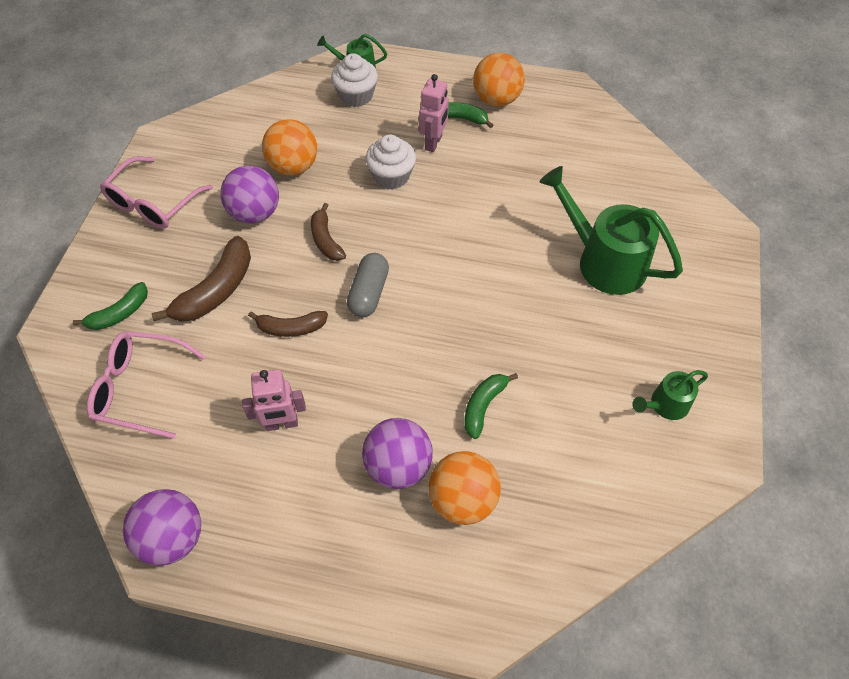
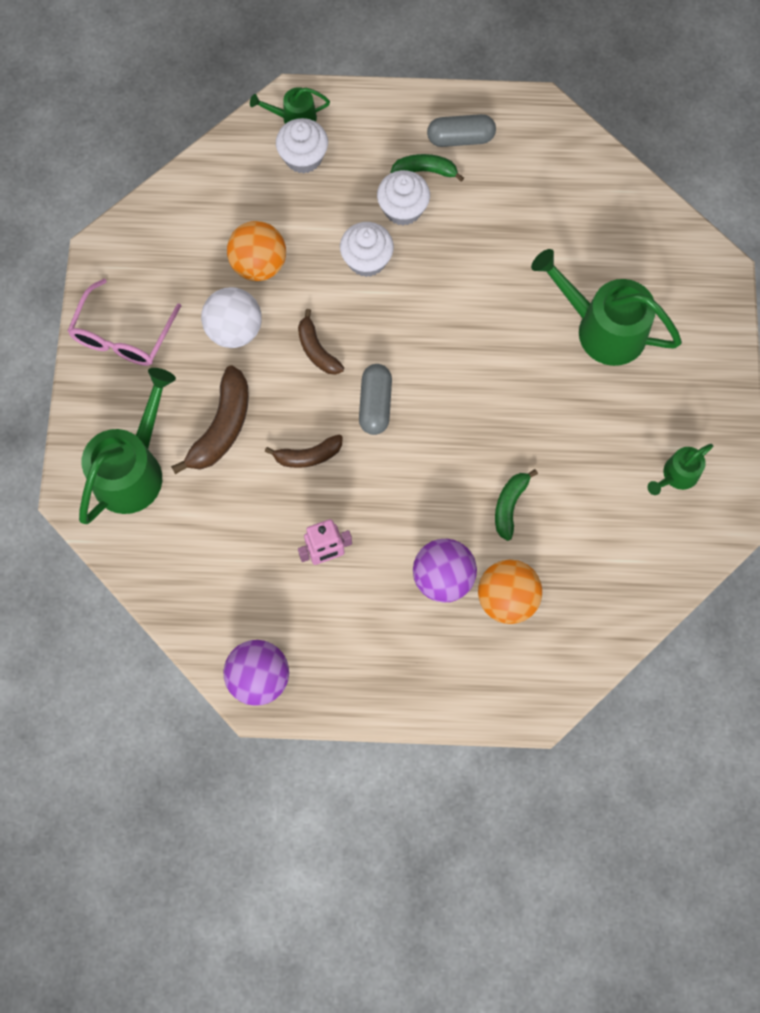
camera: 10 degrees left, 15 degrees up
green banana [73,282,148,330] -> green watering can [79,368,176,524]
pink glasses [87,331,206,439] -> none
purple ball [221,166,279,224] -> white ball [201,287,262,348]
pink robot [419,74,449,152] -> white cupcake [377,170,430,225]
orange ball [473,53,525,107] -> grey capsule [427,114,496,147]

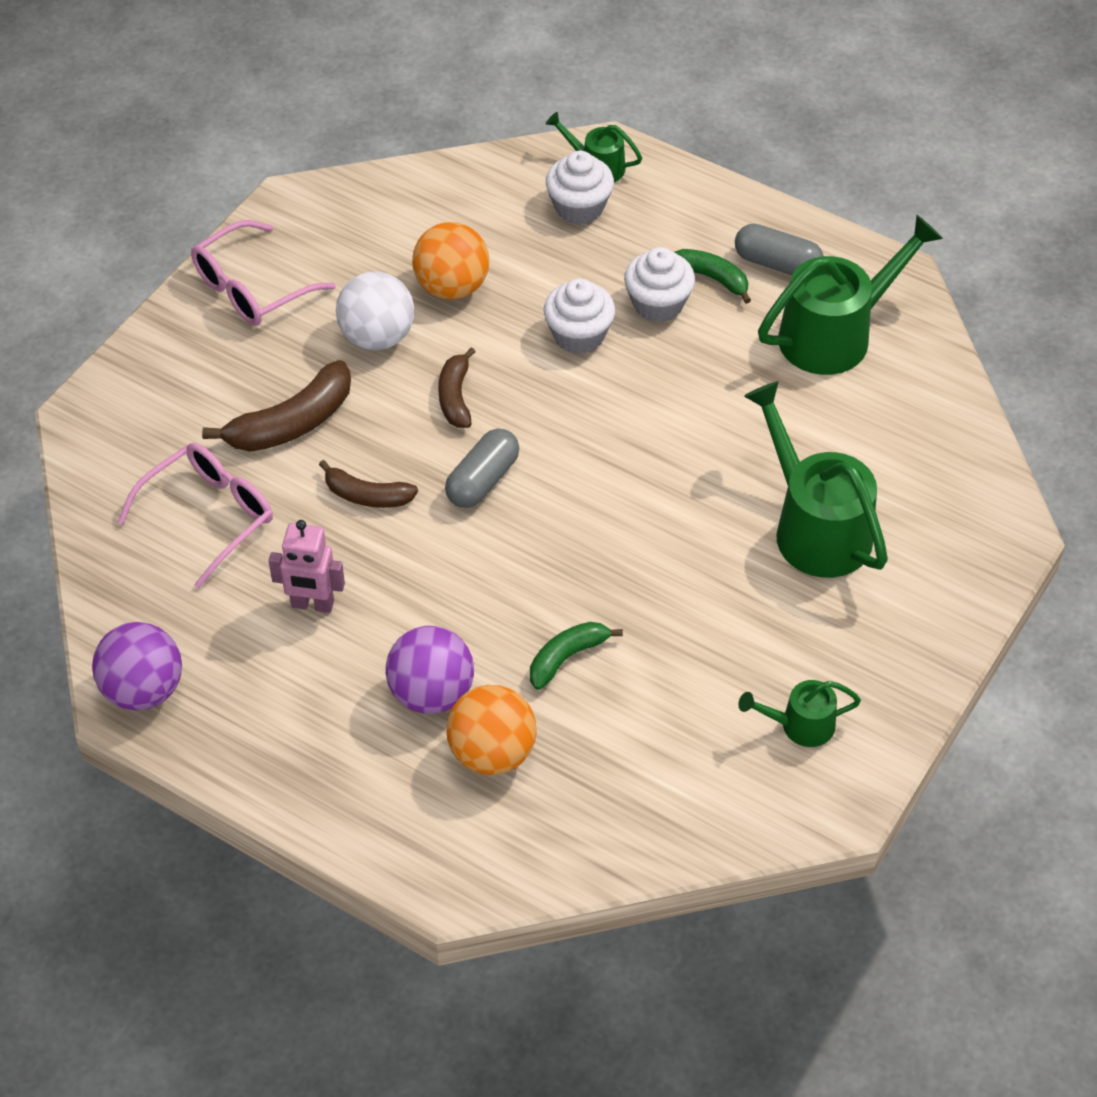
camera: 30 degrees right, 20 degrees down
green watering can [79,368,176,524] -> green watering can moved to [758,215,943,375]
none -> pink glasses [117,443,273,589]

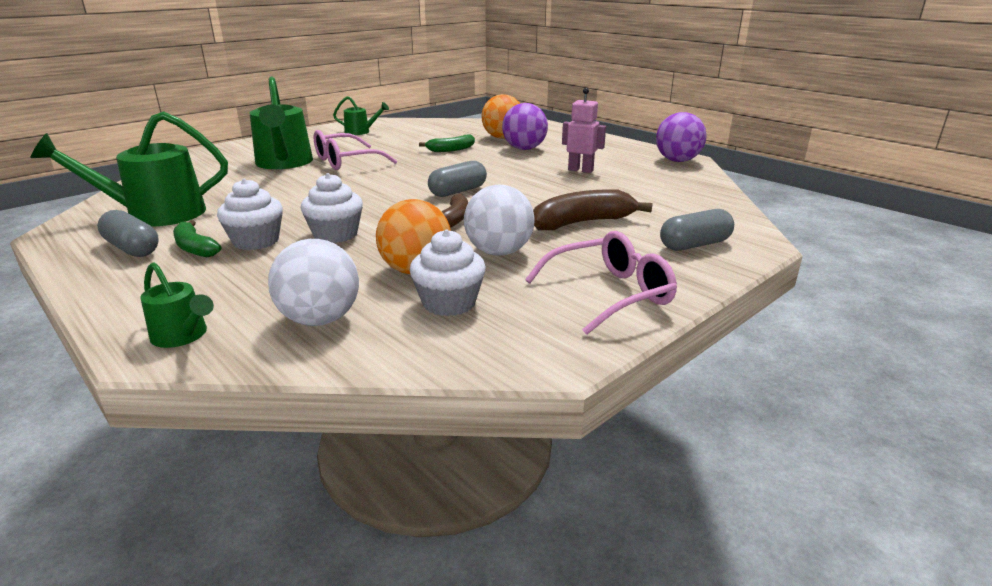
camera: 165 degrees left, 25 degrees down
pink glasses [117,443,273,589] -> pink glasses moved to [314,130,397,170]
brown banana [319,460,418,508] -> none
white cupcake [546,151,614,224] -> white cupcake moved to [410,229,486,316]
none -> white ball [268,239,359,326]
none -> grey capsule [660,209,734,251]

